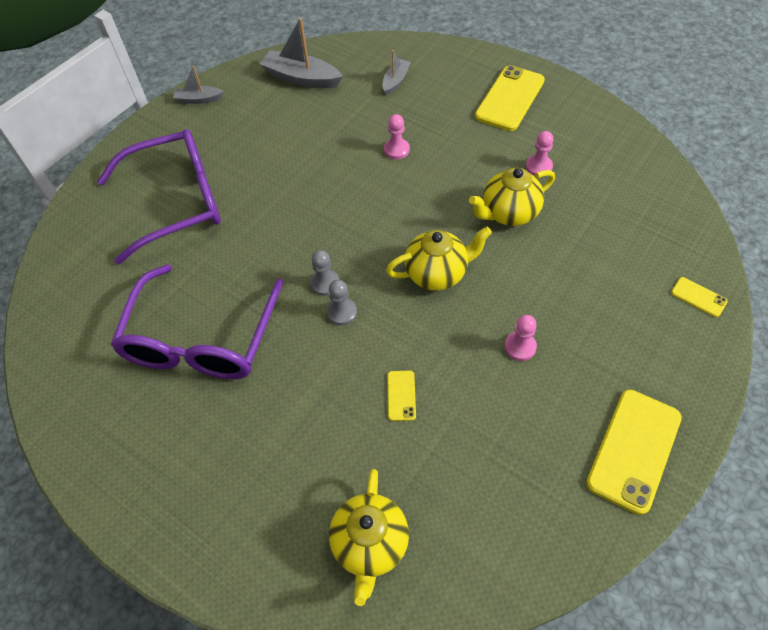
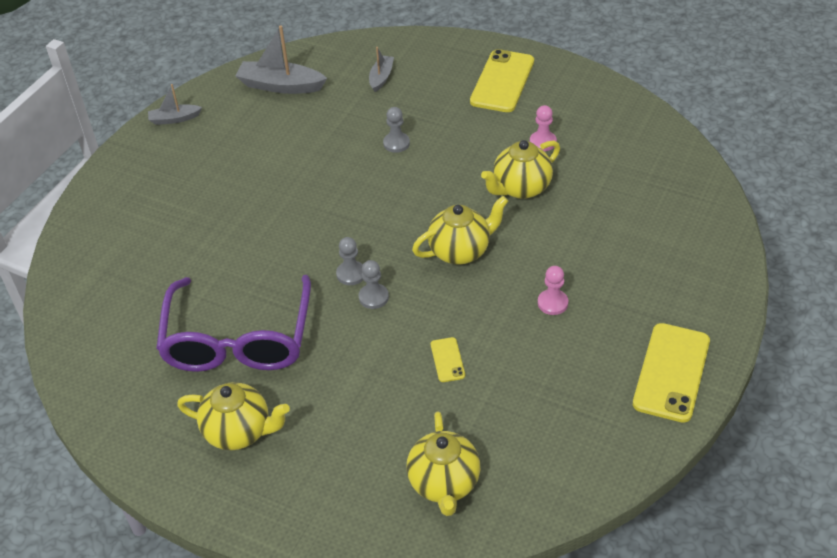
camera: 10 degrees left, 10 degrees down
purple glasses [97,129,221,264] -> none
pink pawn [384,114,410,159] -> grey pawn [383,107,410,153]
yellow phone [671,277,728,317] -> none
none -> yellow teapot [177,382,290,450]

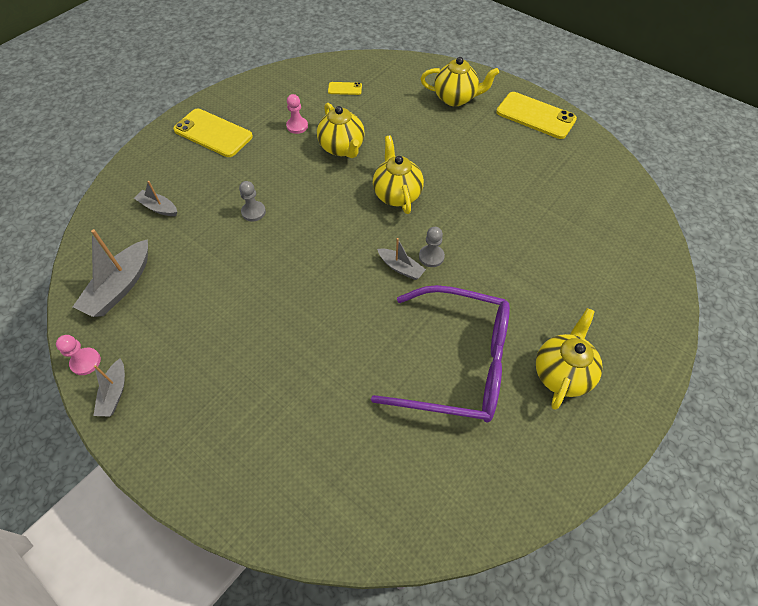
camera: 80 degrees left, 10 degrees up
grey pawn [336,237,363,285] -> grey boat [377,238,426,280]
yellow teapot [406,411,480,516] -> yellow teapot moved to [421,57,499,106]
yellow phone [431,337,465,382] -> yellow phone moved to [328,82,362,95]
pink pawn [538,266,568,315] -> pink pawn moved to [56,335,101,375]

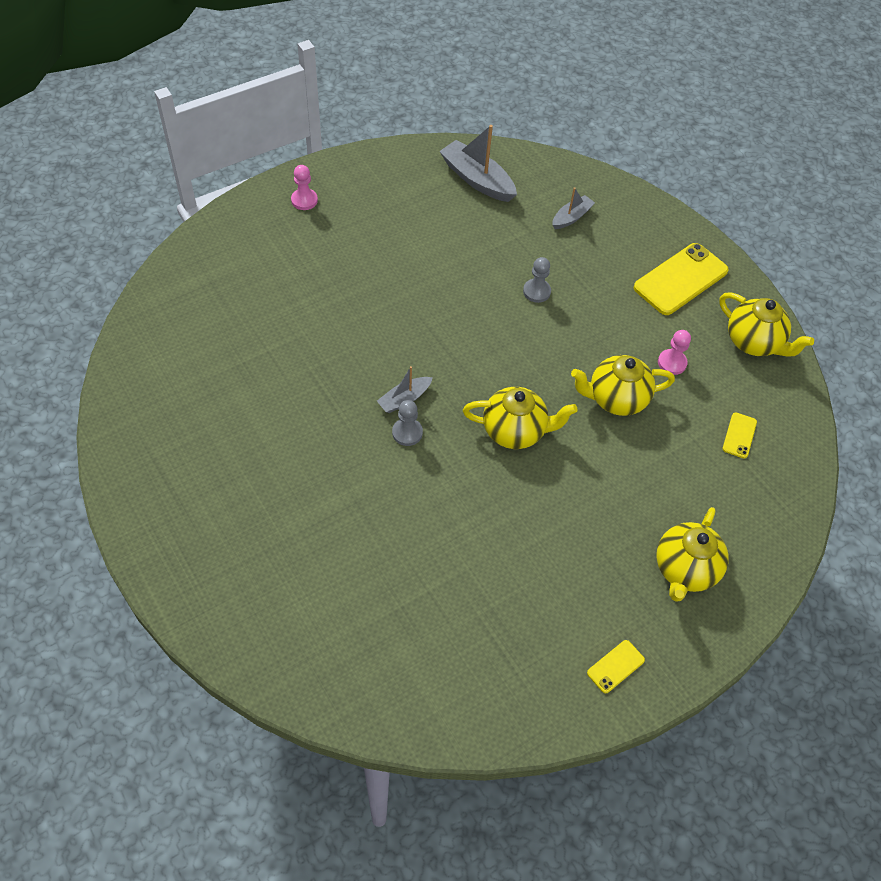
camera: 105 degrees right, 0 degrees up
pink pawn [56,335,101,375] -> pink pawn moved to [291,165,318,210]
grey boat [93,358,125,417] -> none
purple glasses [371,285,510,423] -> none
yellow phone [496,92,577,139] -> yellow phone [587,640,645,693], size x0.47
yellow teapot [536,308,603,410] -> yellow teapot moved to [719,292,814,357]

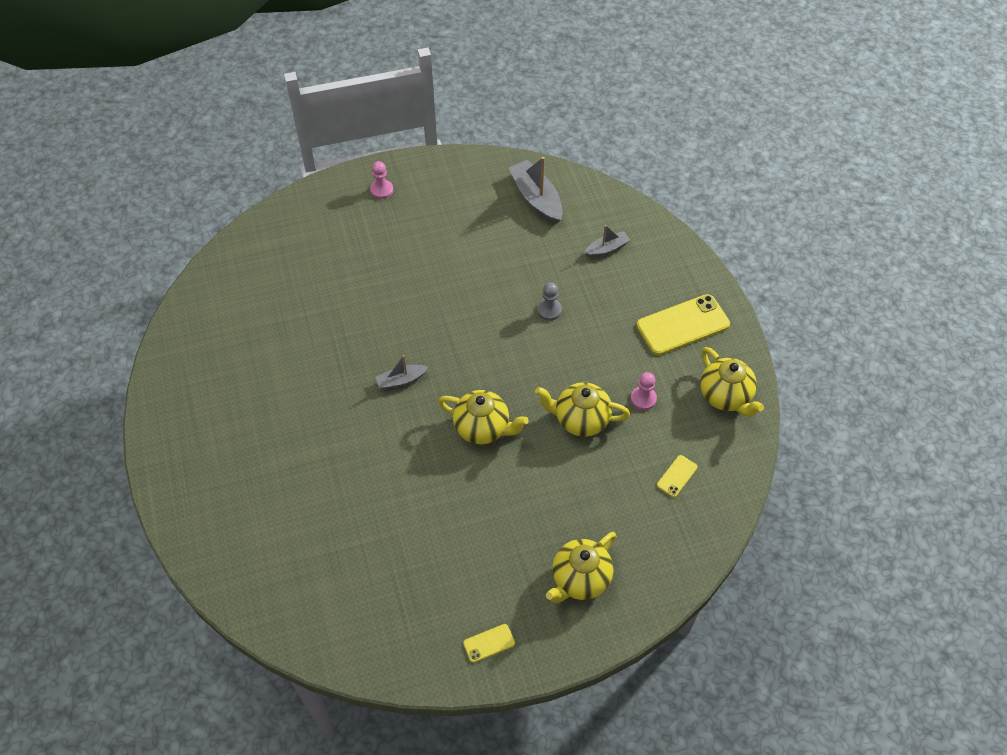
camera: 20 degrees right, 0 degrees up
grey pawn [392,400,423,446] -> none

